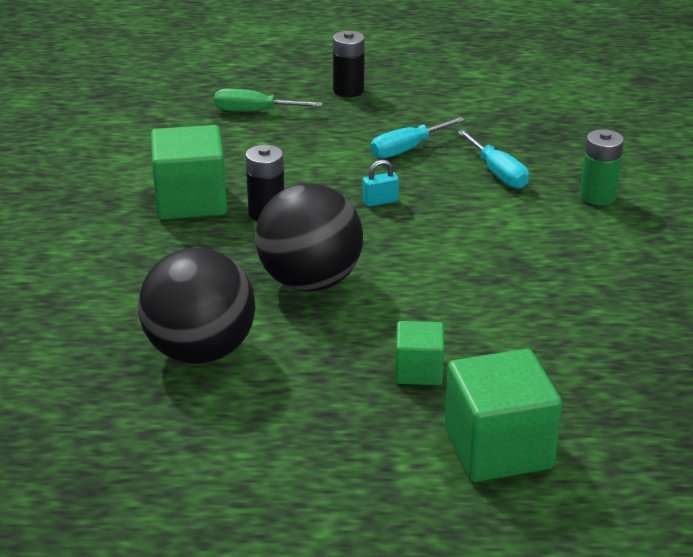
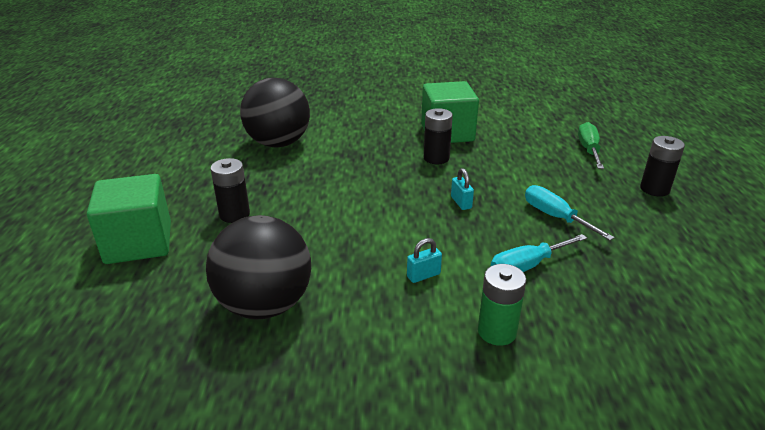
camera: 90 degrees right, 0 degrees up
black ball [255,183,363,292] -> black ball moved to [206,215,311,319]
green cube [395,321,444,385] -> black battery [210,158,250,223]
none -> turquoise padlock [407,238,442,283]

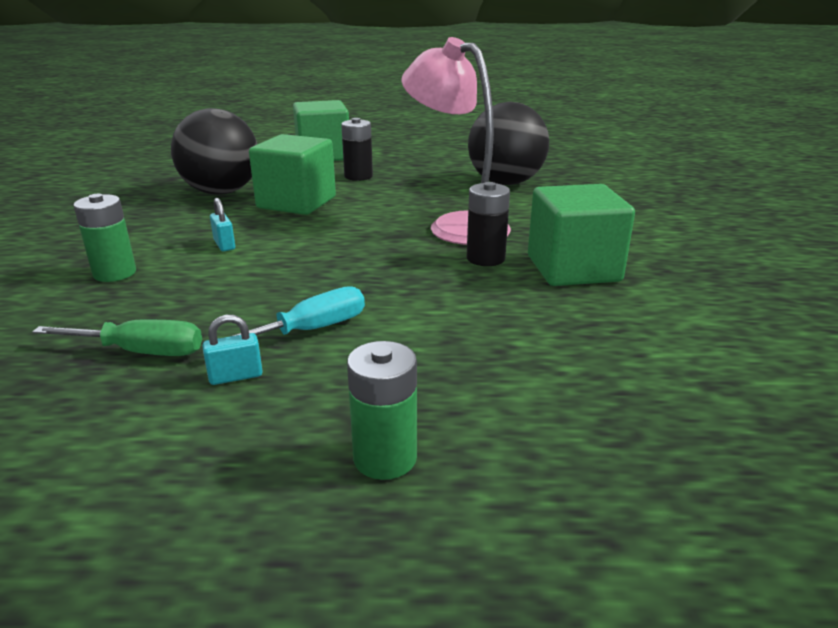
camera: 90 degrees right, 5 degrees down
turquoise padlock [451,168,474,210] -> turquoise padlock moved to [203,315,263,385]
turquoise screwdriver [491,234,587,272] -> none
green screwdriver [578,122,604,169] -> green screwdriver moved to [32,319,202,356]
black battery [640,136,685,197] -> green battery [347,341,417,480]
none -> green cube [249,134,336,215]
none -> pink lamp [401,37,511,245]

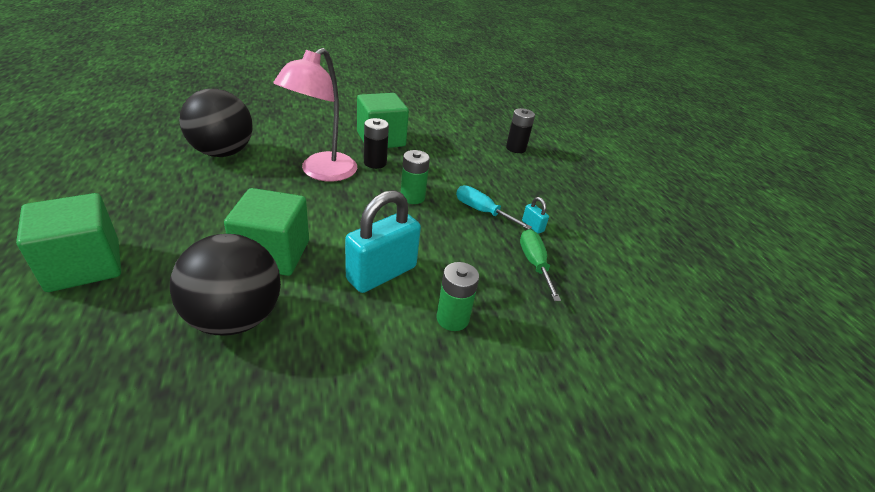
camera: 110 degrees left, 10 degrees up
turquoise padlock [210,198,235,251] -> turquoise padlock [345,190,421,293], size x2.39
black battery [341,118,373,181] -> black battery moved to [506,108,535,153]
green battery [347,341,417,480] -> green battery moved to [401,150,430,204]

